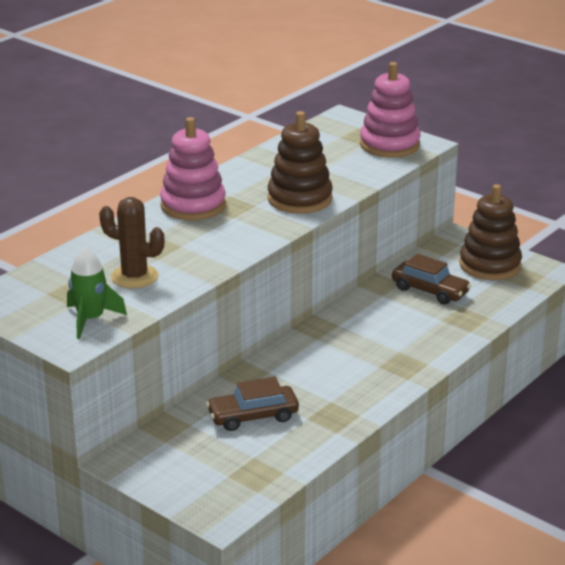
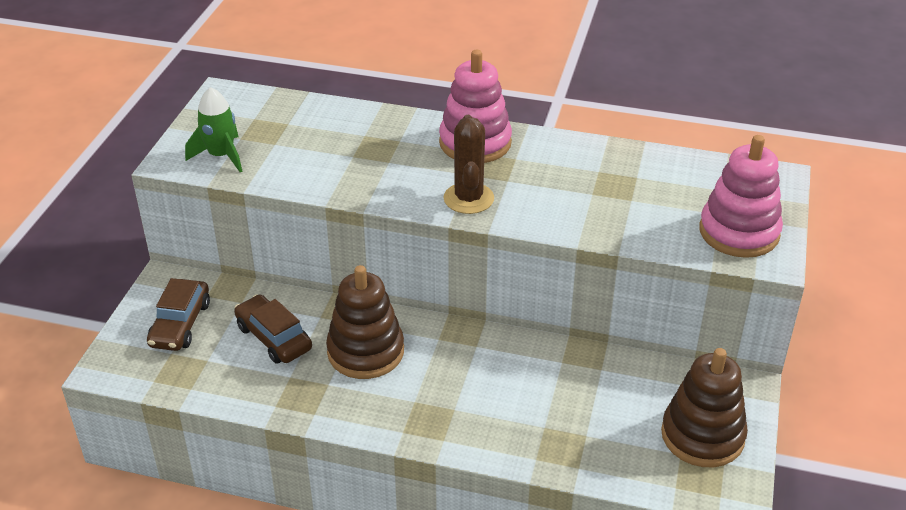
camera: 65 degrees right, 10 degrees up
brown cactus [99,197,164,288] -> brown cactus moved to [444,115,494,214]
brown stacking toy [268,111,333,214] -> brown stacking toy moved to [326,265,404,379]
brown car [392,254,471,305] -> brown car moved to [147,278,210,351]

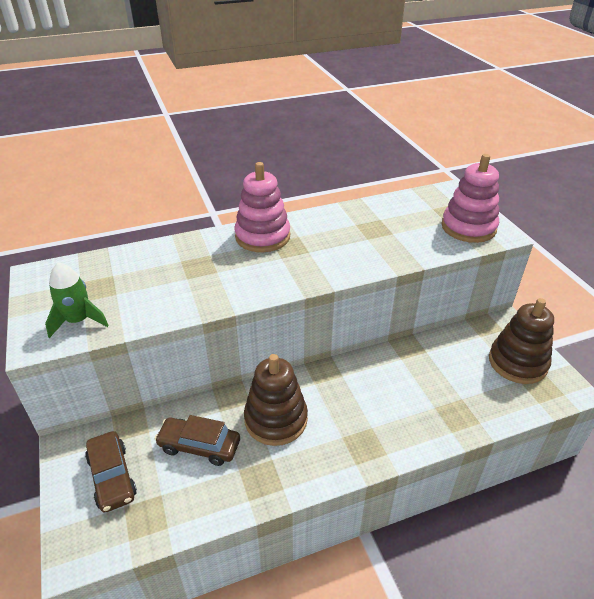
camera: 35 degrees left, 0 degrees up
brown cactus [444,115,494,214] -> none

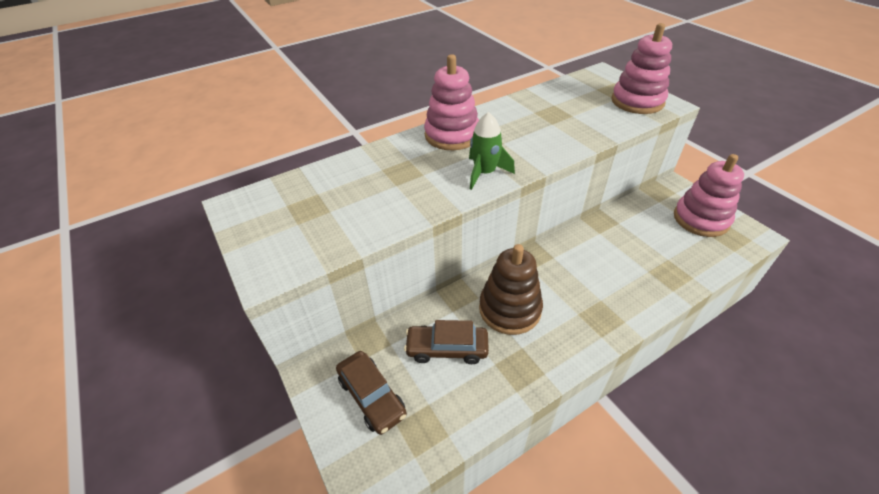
camera: 10 degrees left, 5 degrees up
green rocket [45,262,109,338] -> green rocket moved to [469,112,515,190]
brown stacking toy [489,298,554,384] -> pink stacking toy [674,154,744,237]

